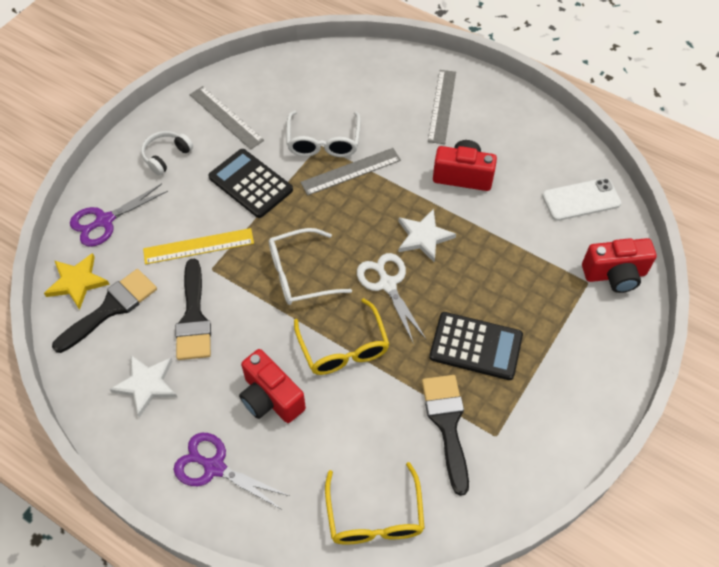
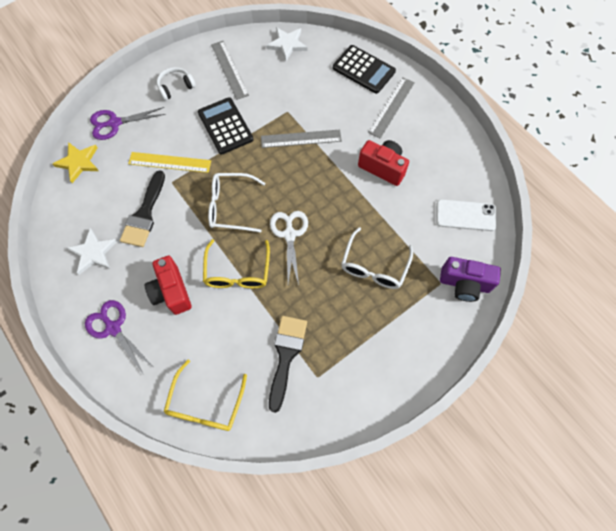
camera: 20 degrees right, 10 degrees up
black brush [52,269,157,353] -> none
white glasses [287,111,361,157] -> white glasses moved to [341,227,413,289]
white star [398,209,456,262] -> white star moved to [266,27,308,61]
black calculator [429,312,523,380] -> black calculator moved to [333,45,396,94]
red camera [582,238,657,293] -> purple camera [440,257,501,302]

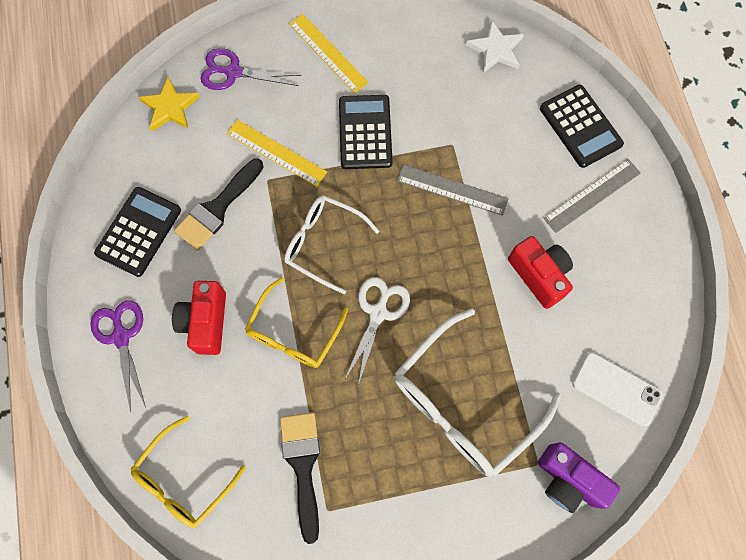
camera: 25 degrees right, 5 degrees up
white star [67,228,118,275] -> black calculator [94,187,181,277]
white headphones [157,67,196,101] -> yellow ruler [289,14,369,93]
grey ruler [211,41,249,100] -> none
black brush [269,316,307,413] -> black brush turned 45 degrees counterclockwise [280,412,320,544]
white glasses [341,227,413,289] -> white glasses [394,308,561,477], size x1.59

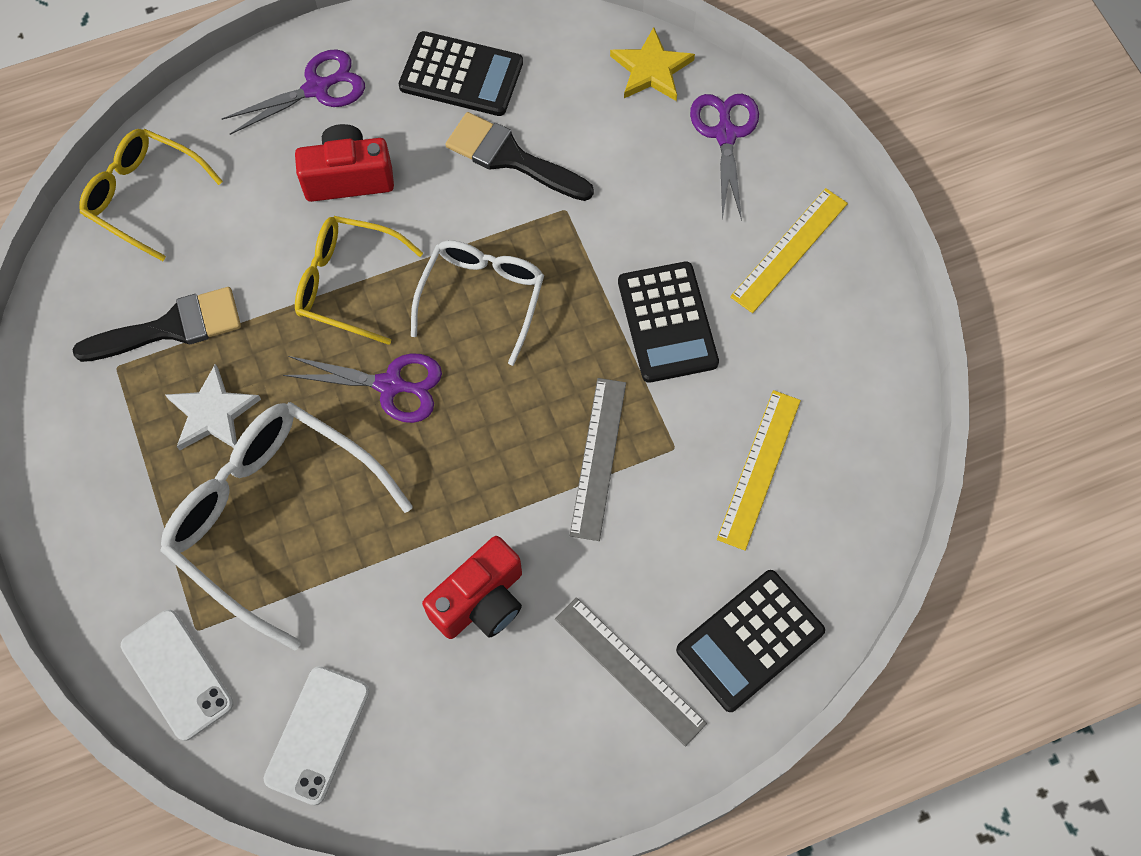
camera: 80 degrees right, 5 degrees down
yellow ruler [227,120,327,187] -> yellow ruler moved to [717,390,801,551]
black calculator [339,95,393,169] -> black calculator turned 90 degrees clockwise [618,261,719,383]
white scissors [344,277,410,385] -> purple scissors [283,354,442,423]
white star [466,21,524,73] -> white star moved to [165,364,261,450]
purple camera [538,442,620,513] -> white phone [121,610,234,741]

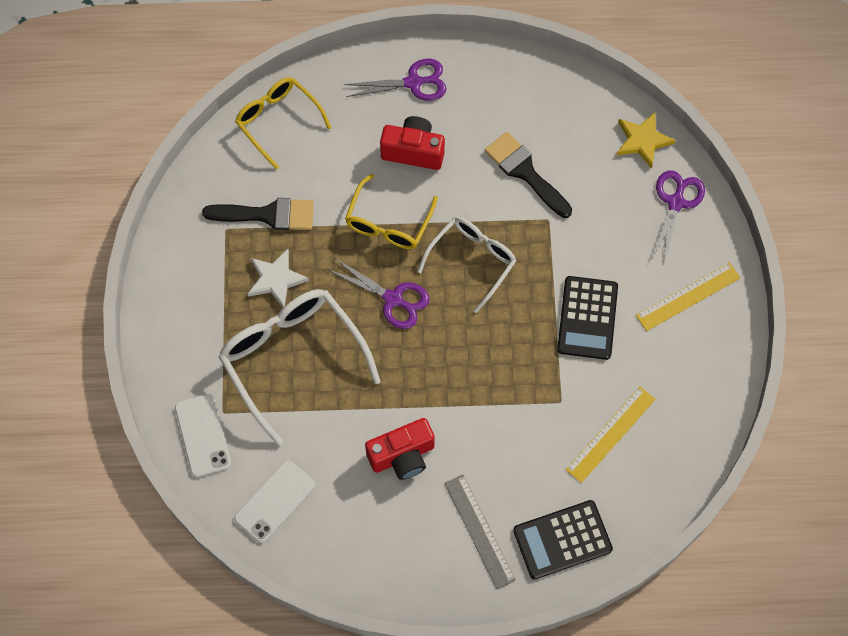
camera: 20 degrees right, 0 degrees up
yellow glasses [295,216,423,345] -> yellow glasses turned 105 degrees counterclockwise [345,174,438,249]
black calculator [399,31,523,116] -> none
grey ruler [570,378,626,541] -> none

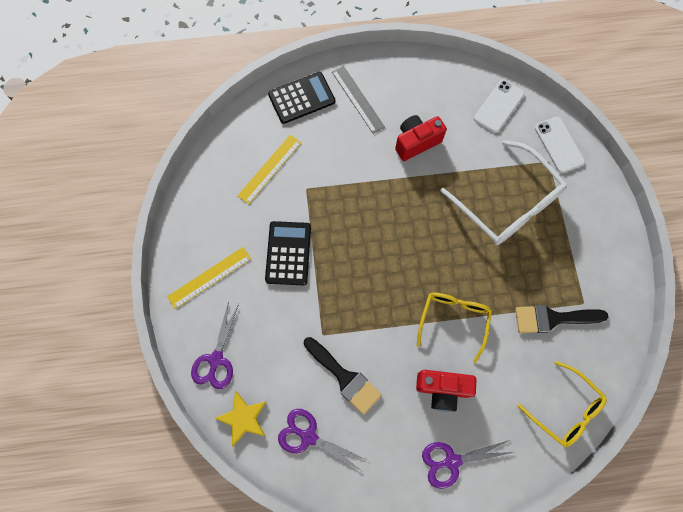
camera: 175 degrees right, 5 degrees up
white star [247,249,309,308] -> none
purple scissors [328,259,430,329] -> purple scissors moved to [278,409,367,471]
white glasses [417,217,516,313] -> none

